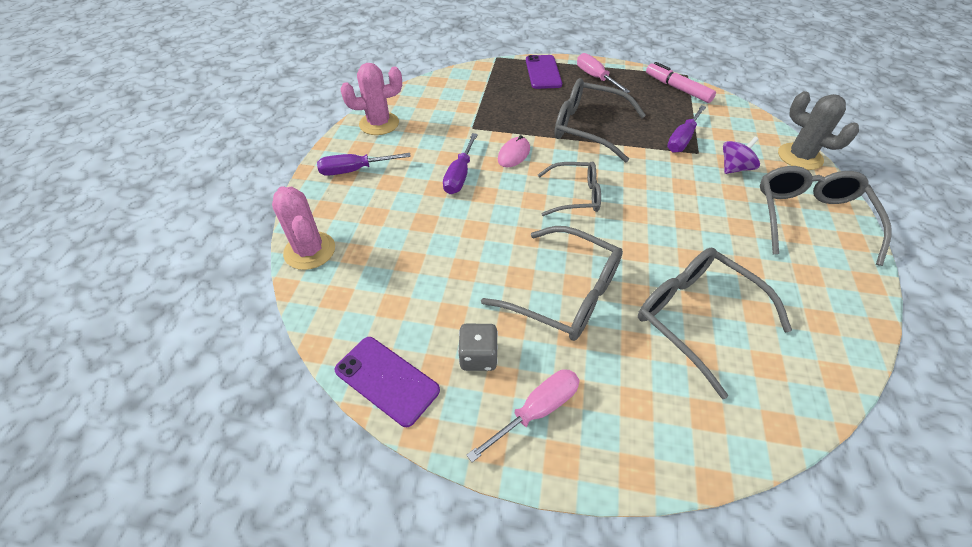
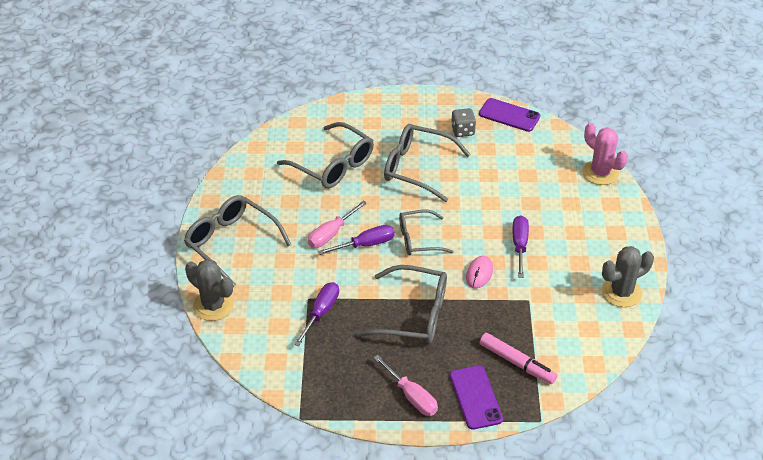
camera: 170 degrees right, 5 degrees down
purple screwdriver [317,153,411,176] -> purple screwdriver moved to [318,225,395,255]
pink cactus [341,63,402,135] -> grey cactus [602,246,654,307]
pink screwdriver [467,369,580,462] -> pink screwdriver moved to [308,200,367,248]
pink marker [646,62,716,103] -> pink marker moved to [480,333,557,384]
purple spinning top [723,137,760,174] -> none
grey glasses [760,166,892,266] -> grey glasses turned 135 degrees clockwise [184,195,291,287]

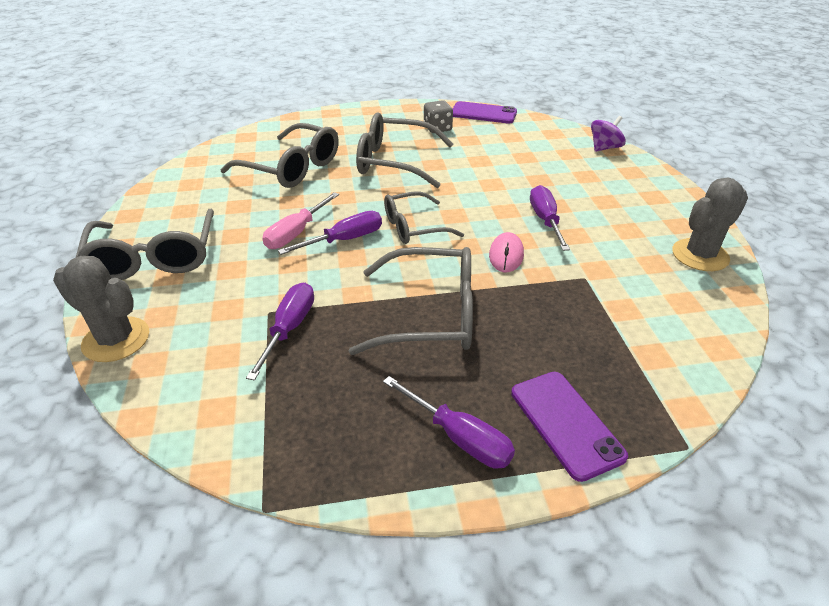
camera: 10 degrees left, 5 degrees down
grey glasses [184,195,291,287] -> grey glasses turned 135 degrees counterclockwise [76,208,214,280]
pink screwdriver [373,355,438,416] -> purple screwdriver [383,376,515,469]
pink marker [480,333,557,384] -> none
pink cactus [583,123,628,185] -> purple spinning top [591,116,626,152]

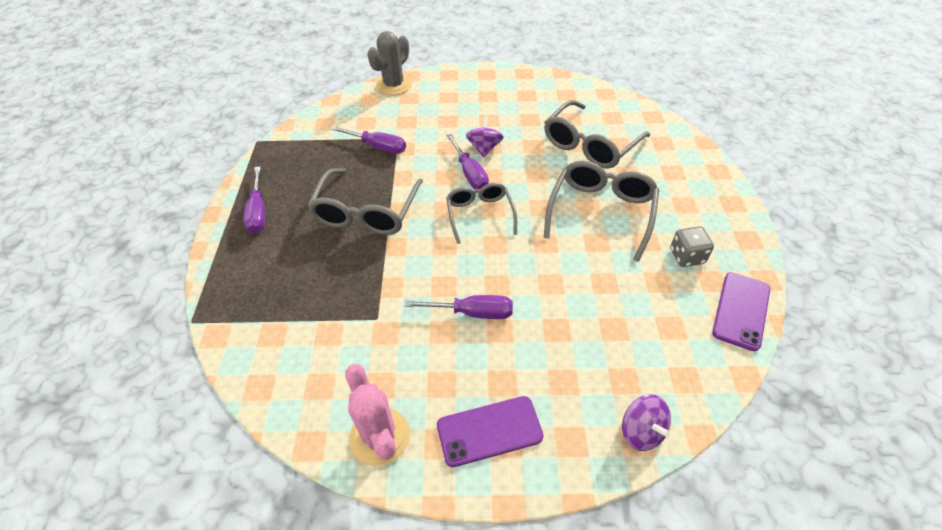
camera: 100 degrees right, 10 degrees up
grey glasses [76,208,214,280] -> none
pink screwdriver [262,192,339,249] -> purple spinning top [466,116,504,157]
purple screwdriver [383,376,515,469] -> purple screwdriver turned 60 degrees counterclockwise [243,166,265,234]
pink mouse [489,232,524,272] -> none
purple phone [511,372,628,482] -> purple phone moved to [437,396,543,467]
grey cactus [672,178,748,271] -> pink cactus [345,364,410,466]

